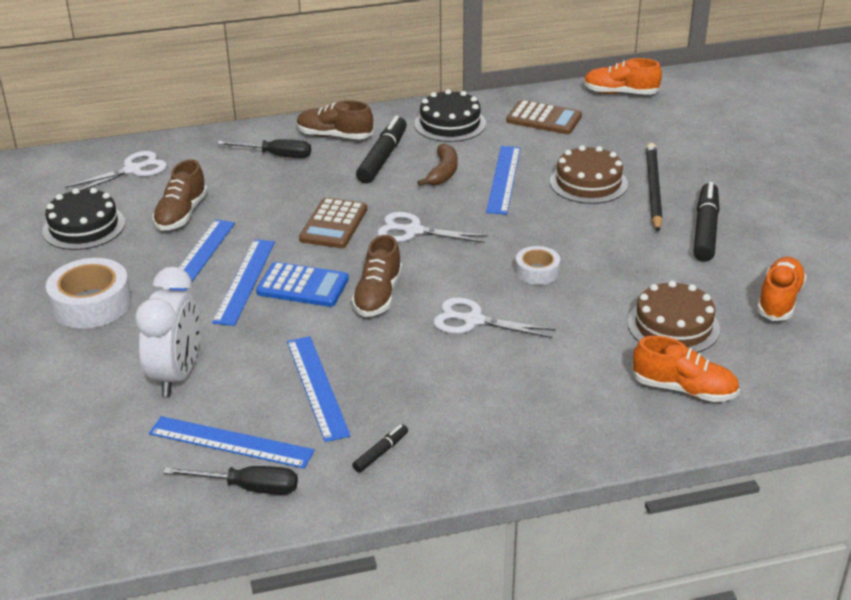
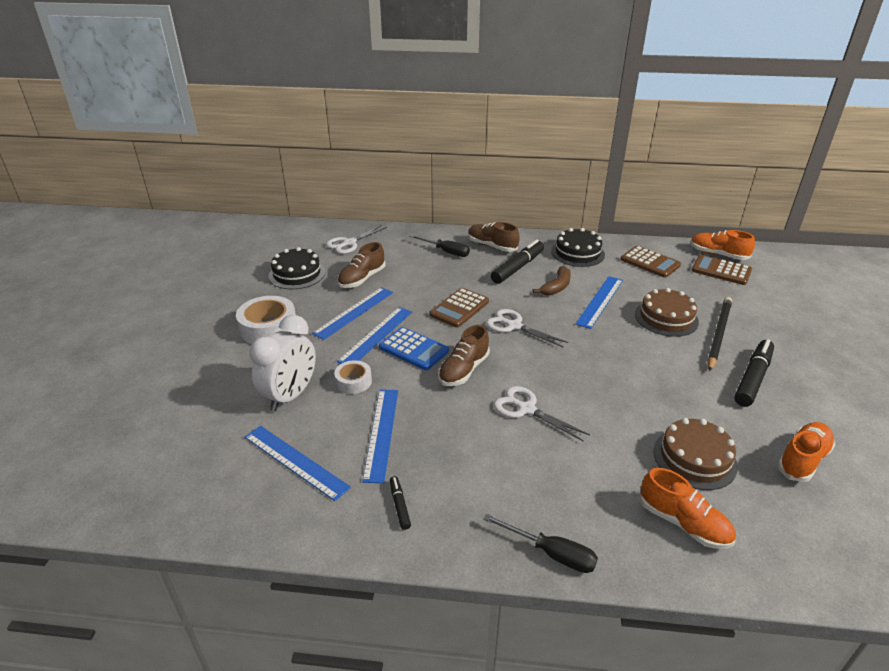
camera: 20 degrees right, 0 degrees up
white scissors [65,151,167,190] -> white scissors turned 150 degrees clockwise [326,225,387,254]
black screwdriver [163,466,298,495] -> black screwdriver moved to [483,514,598,573]
black marker [353,425,408,473] -> black marker turned 75 degrees counterclockwise [390,476,411,530]
white tape [515,246,560,285] -> white tape moved to [334,360,372,394]
none -> brown calculator [692,254,752,285]

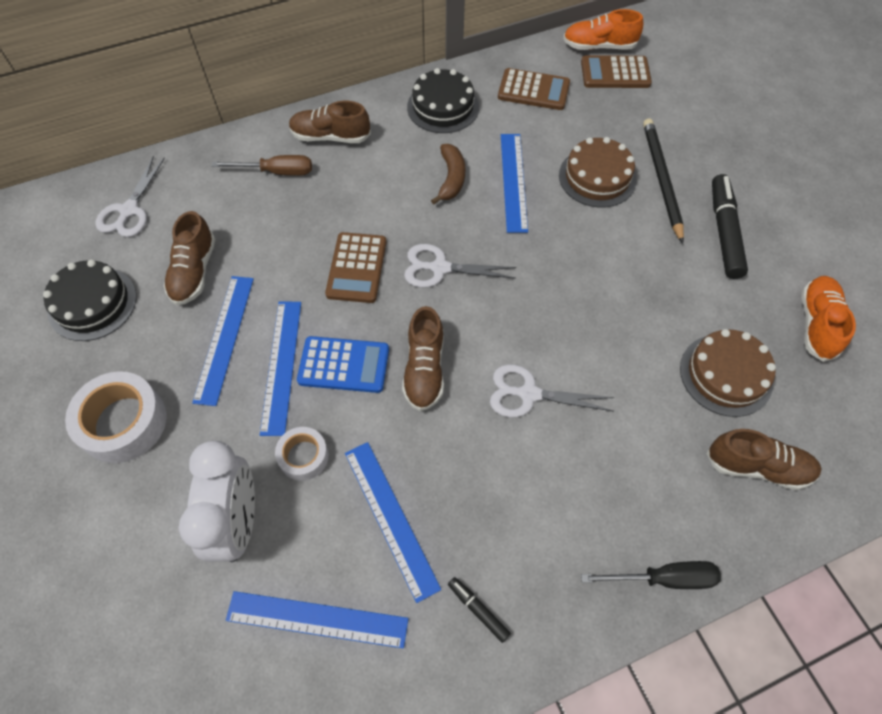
camera: 30 degrees left, 25 degrees up
black screwdriver [409,234,470,257] -> brown screwdriver [212,155,312,176]
black marker [491,240,544,284] -> none
orange shoe [640,468,736,549] -> brown shoe [706,429,822,490]

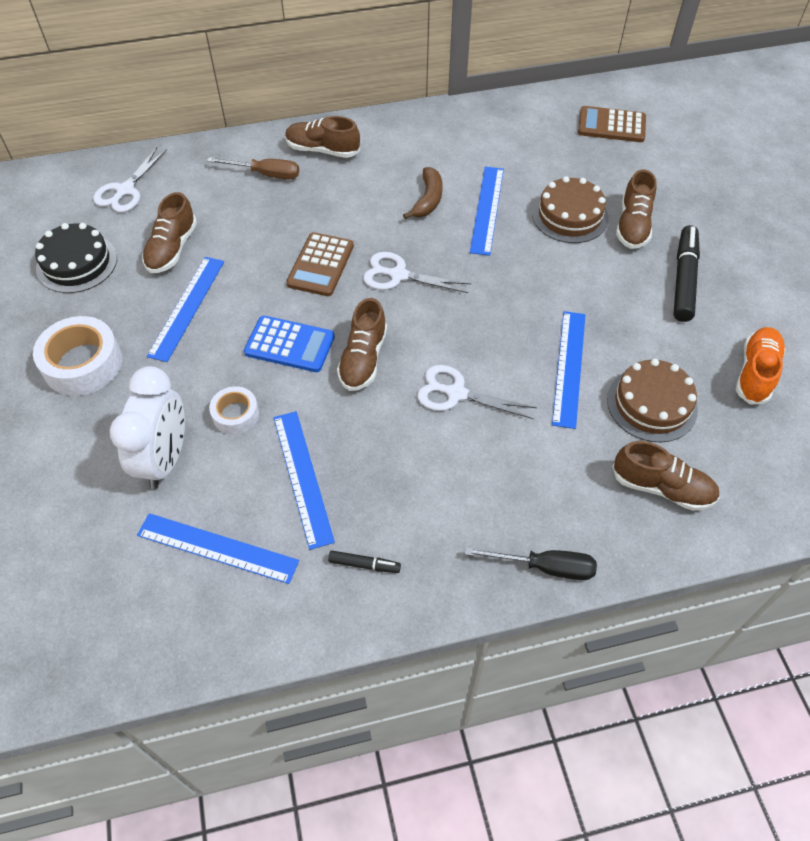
camera: 10 degrees right, 5 degrees down
blue ruler [260,302,301,436] -> blue ruler moved to [552,311,585,429]
black cake [407,68,479,133] -> none
black marker [448,577,511,643] -> black marker turned 135 degrees clockwise [328,551,401,573]
brown calculator [498,68,570,110] -> none
orange shoe [563,9,643,50] -> none
black pencil [643,118,684,244] -> brown shoe [616,170,657,249]

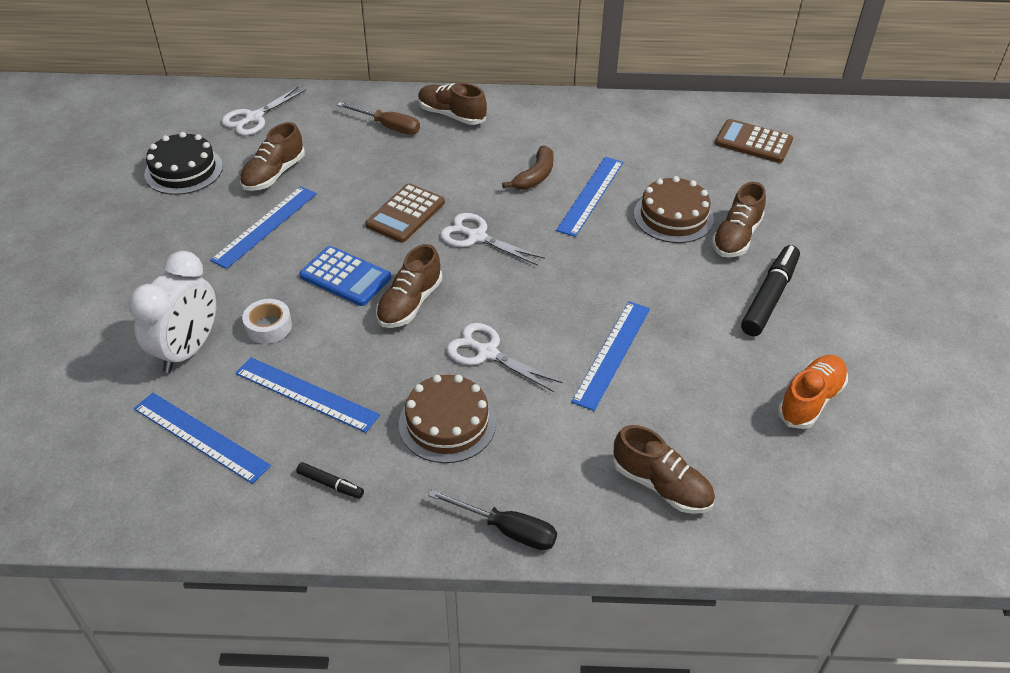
camera: 15 degrees right, 10 degrees down
white tape [33,316,122,396] -> none
blue ruler [273,411,335,550] -> blue ruler turned 60 degrees counterclockwise [236,357,380,433]
brown cake [607,359,698,442] -> brown cake moved to [399,375,496,463]

